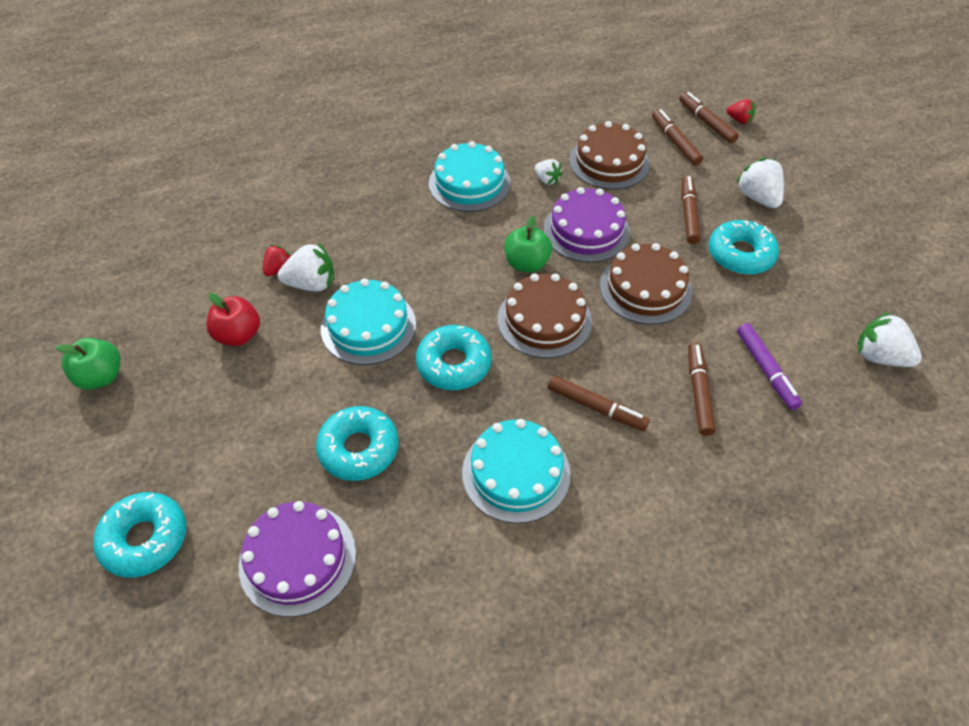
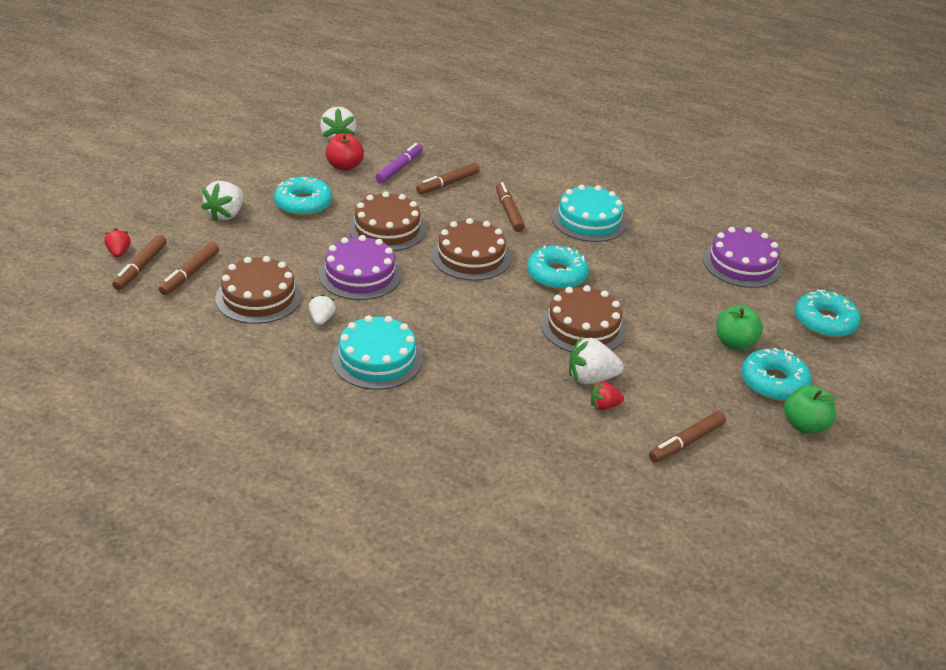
camera: 135 degrees left, 15 degrees down
red apple [207,293,260,346] -> red apple moved to [326,134,364,171]
white strawberry [278,242,334,292] -> white strawberry turned 45 degrees counterclockwise [569,337,624,384]
turquoise donut [316,406,399,481] -> turquoise donut moved to [741,348,812,401]
turquoise cake [321,278,416,365] -> brown cake [541,285,626,352]
green apple [505,215,552,272] -> green apple moved to [716,306,763,350]
brown marker [682,176,701,244] -> brown marker moved to [649,411,726,463]

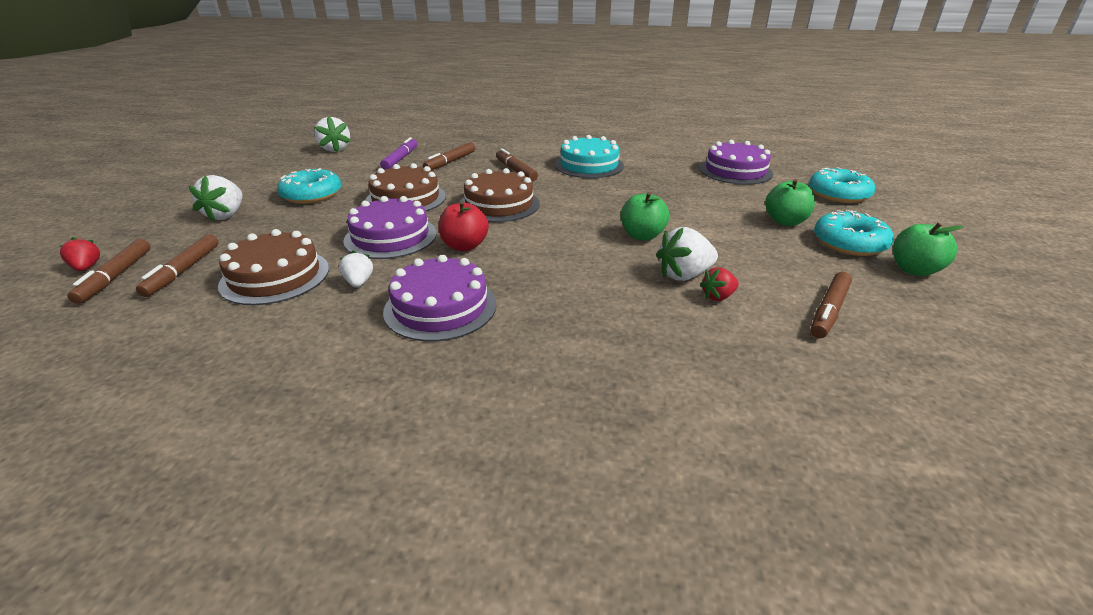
camera: 15 degrees left, 5 degrees down
red apple [326,134,364,171] -> red apple moved to [439,201,489,251]
turquoise cake [332,315,423,390] -> purple cake [383,255,497,342]
turquoise donut [527,245,589,290] -> none
brown cake [541,285,626,352] -> green apple [621,192,670,241]

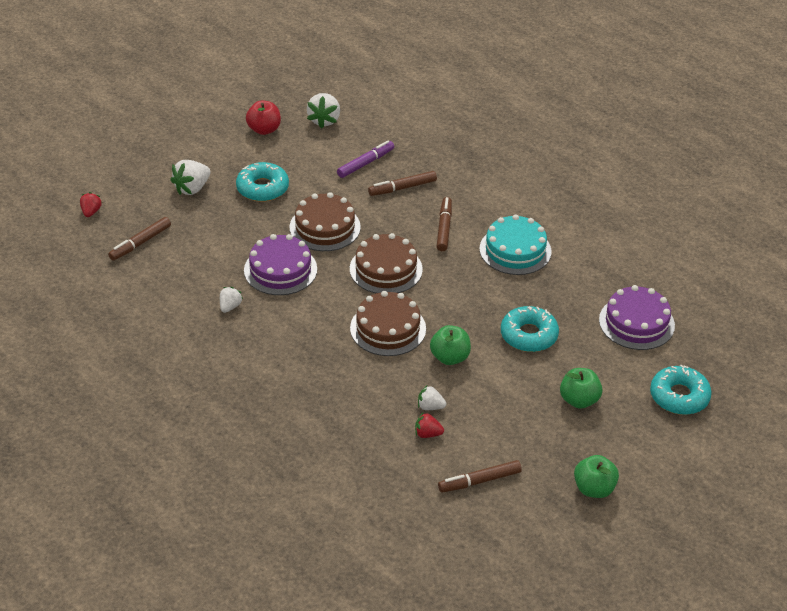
camera: 35 degrees right, 10 degrees up
brown marker [67,239,150,304] -> none
brown cake [218,229,329,305] -> brown cake moved to [350,291,426,356]
purple cake [383,255,497,342] -> none
red apple [439,201,489,251] -> red apple moved to [246,101,281,135]
white strawberry [656,227,718,281] -> white strawberry [418,385,446,410], size x0.60
turquoise donut [814,210,894,256] -> turquoise donut moved to [501,306,559,352]

